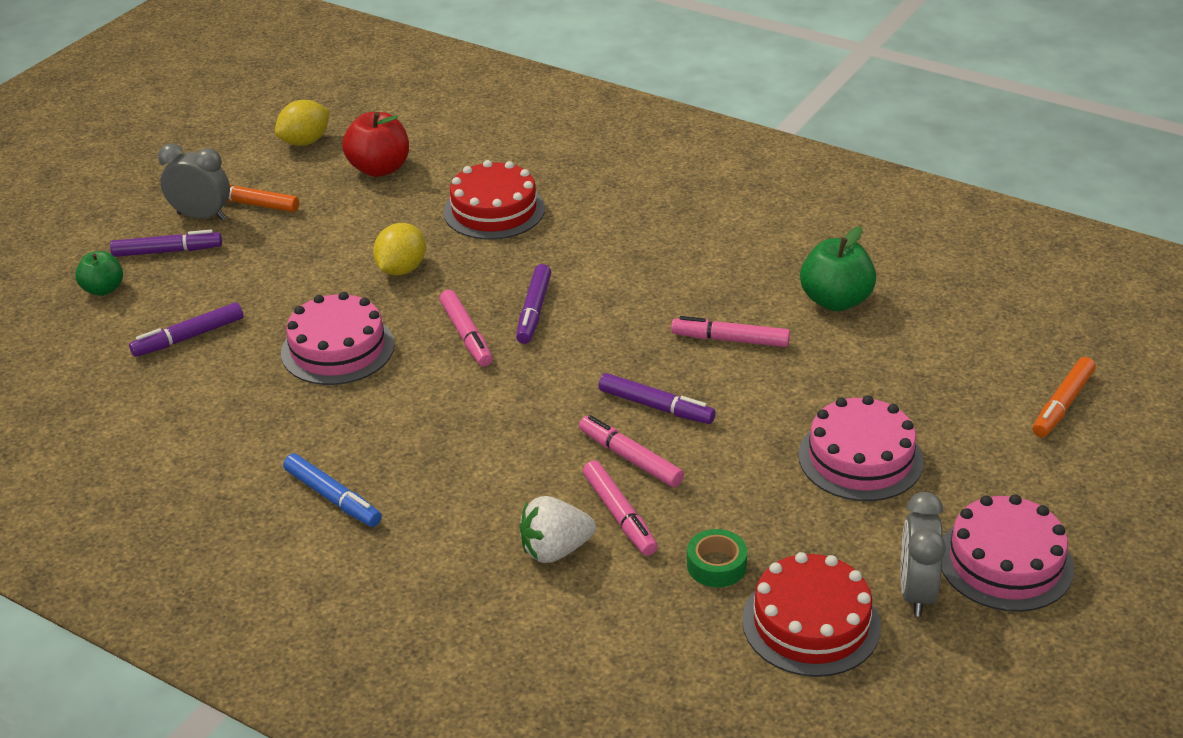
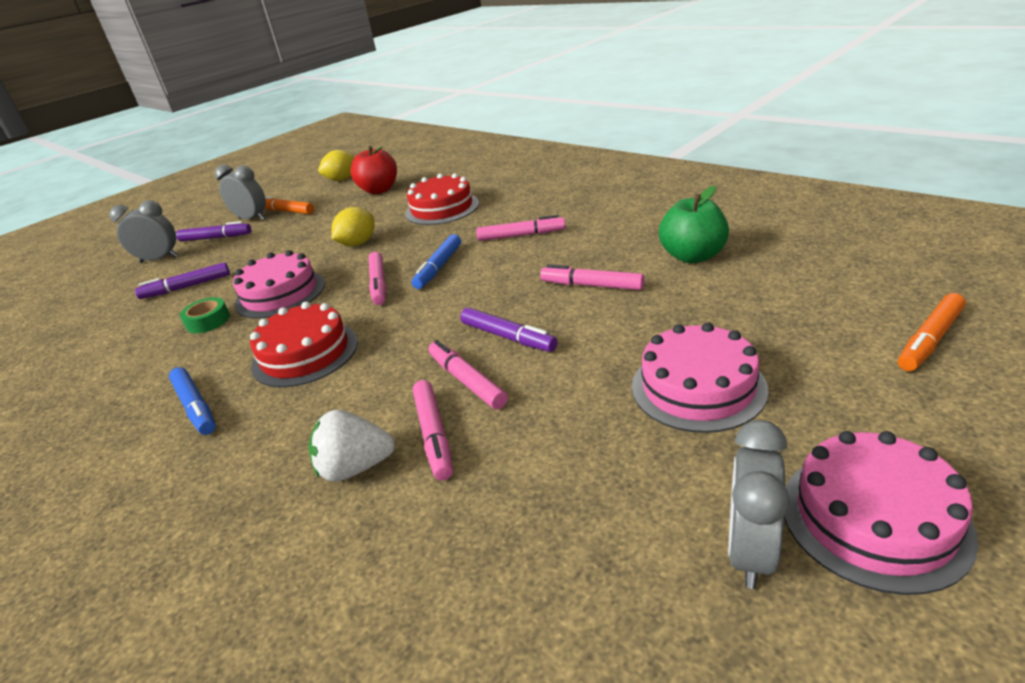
camera: 15 degrees right, 5 degrees down
green apple [75,251,123,296] -> grey clock [109,200,178,263]
purple marker [516,264,551,344] -> blue marker [412,234,461,289]
green tape [687,529,748,588] -> green tape moved to [180,297,230,333]
red cake [742,552,881,677] -> red cake moved to [250,302,358,387]
none -> pink marker [476,215,566,241]

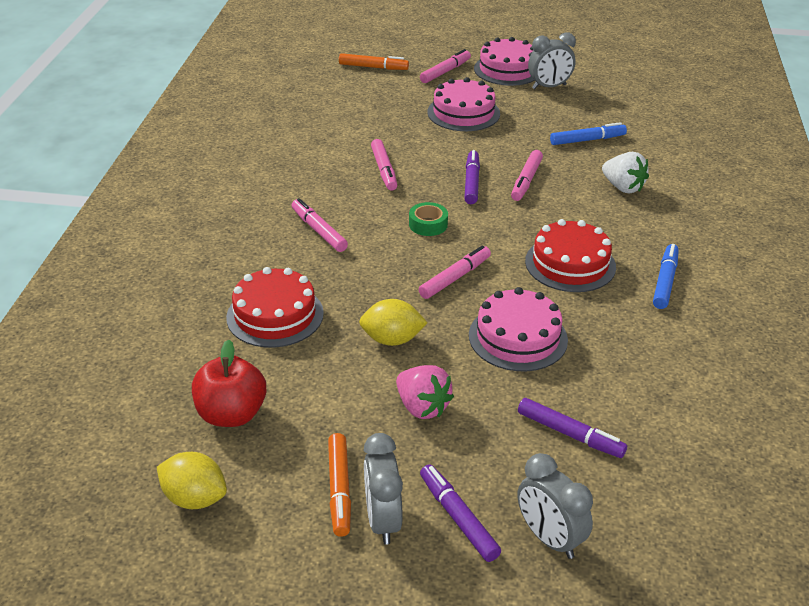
camera: 130 degrees left, 5 degrees up
green tape [180,297,230,333] -> green tape moved to [409,202,448,236]
blue marker [412,234,461,289] -> blue marker moved to [550,122,627,145]
pink marker [413,380,453,481] -> pink marker moved to [420,49,471,83]
green apple [659,185,729,263] -> none
none -> pink strawberry [396,365,454,419]

